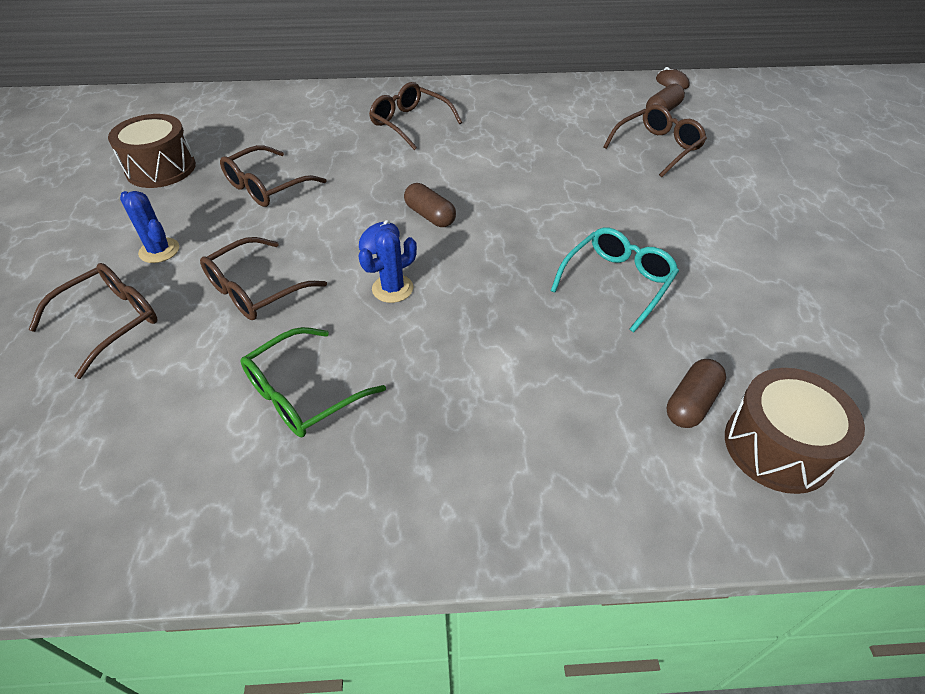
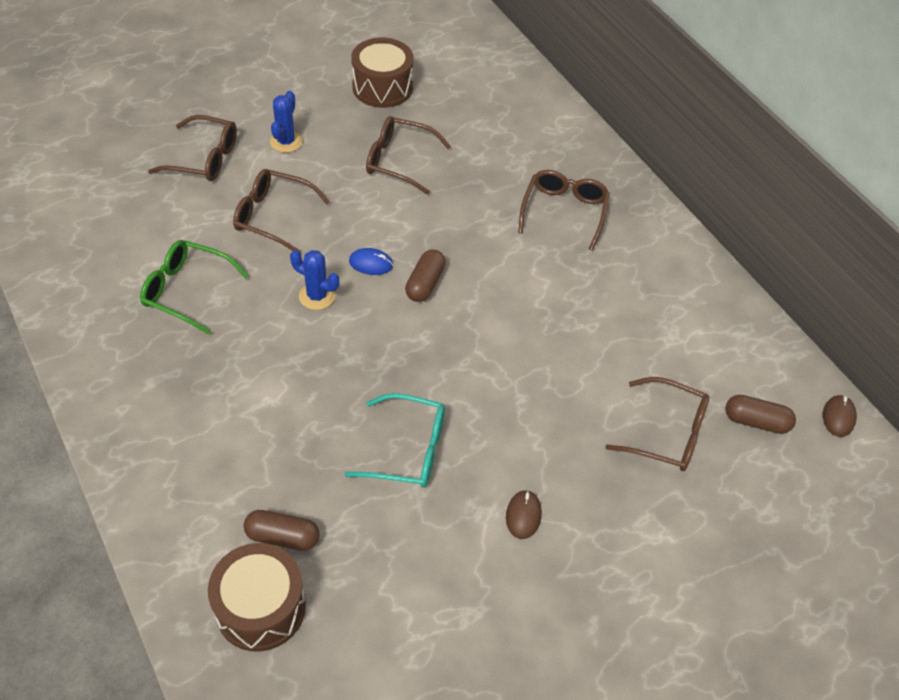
camera: 60 degrees right, 5 degrees up
none -> brown mouse [506,490,542,539]

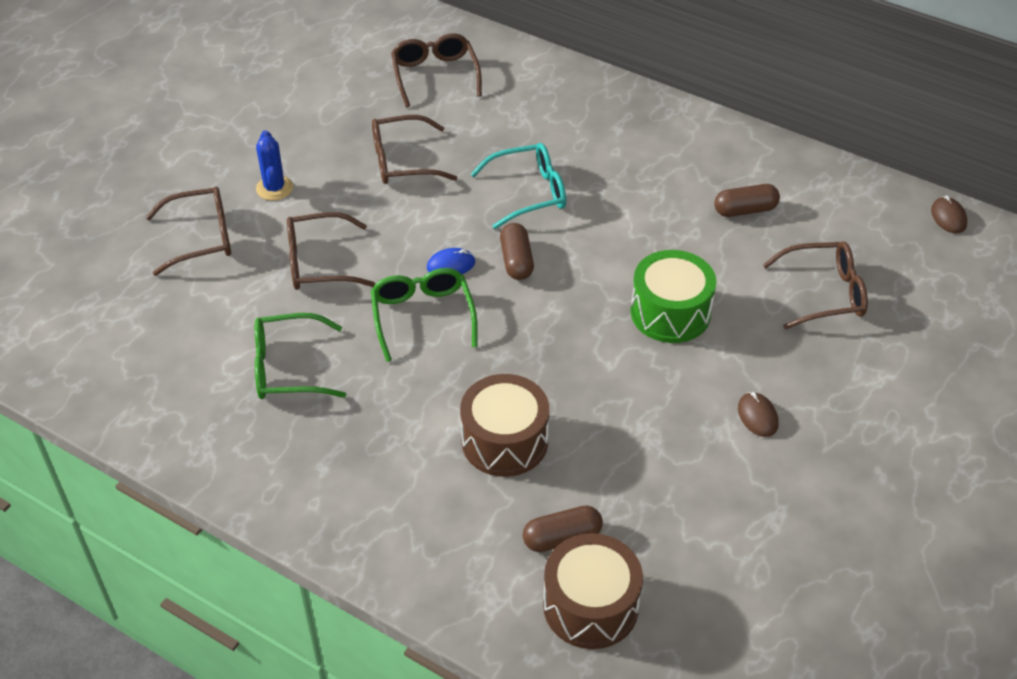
camera: 25 degrees left, 5 degrees down
blue cactus [290,250,339,310] -> green glasses [371,268,478,362]
turquoise glasses [345,393,445,488] -> turquoise glasses moved to [470,143,566,229]
brown drum [351,38,414,108] -> brown drum moved to [460,374,549,477]
brown glasses [518,170,610,251] -> brown glasses moved to [391,33,482,107]
brown capsule [725,395,796,434] -> brown capsule moved to [714,184,780,217]
none -> green drum [631,250,716,343]

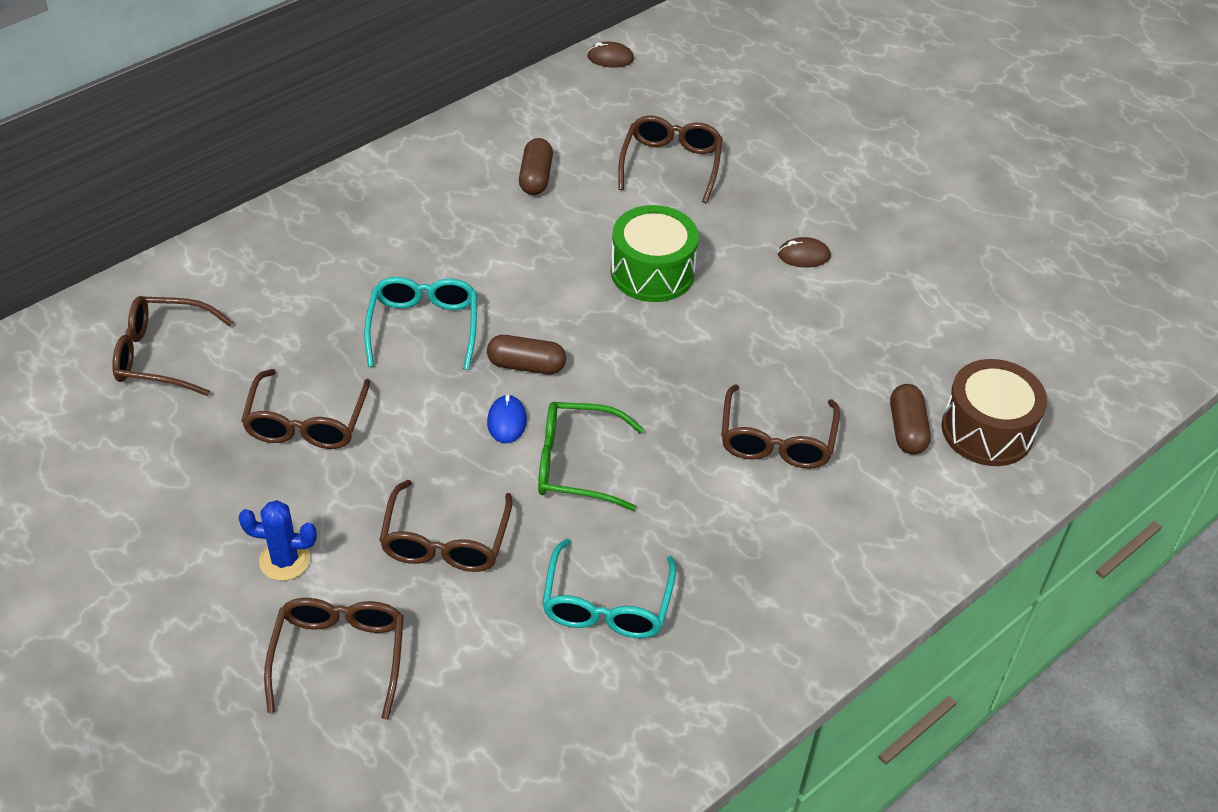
camera: 75 degrees left, 0 degrees up
green glasses [255,313,346,399] -> turquoise glasses [542,538,676,638]
brown drum [460,374,549,477] -> brown glasses [721,384,840,469]

